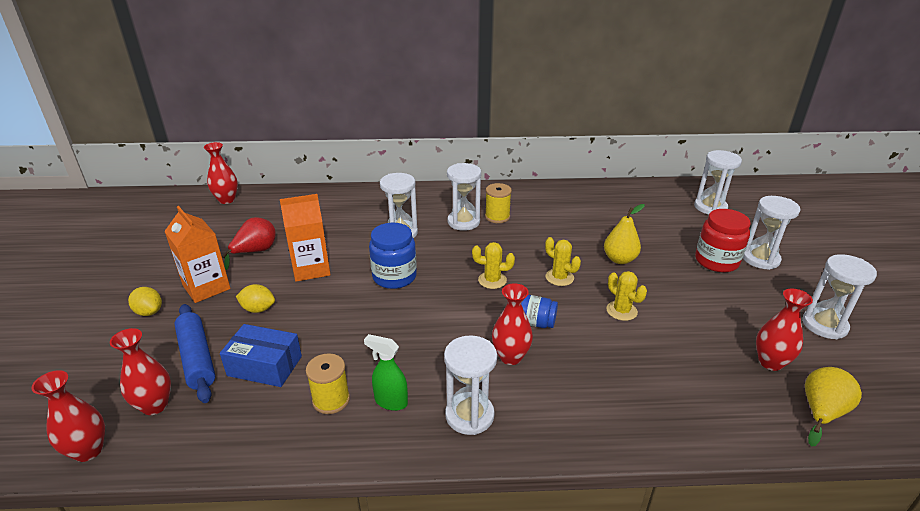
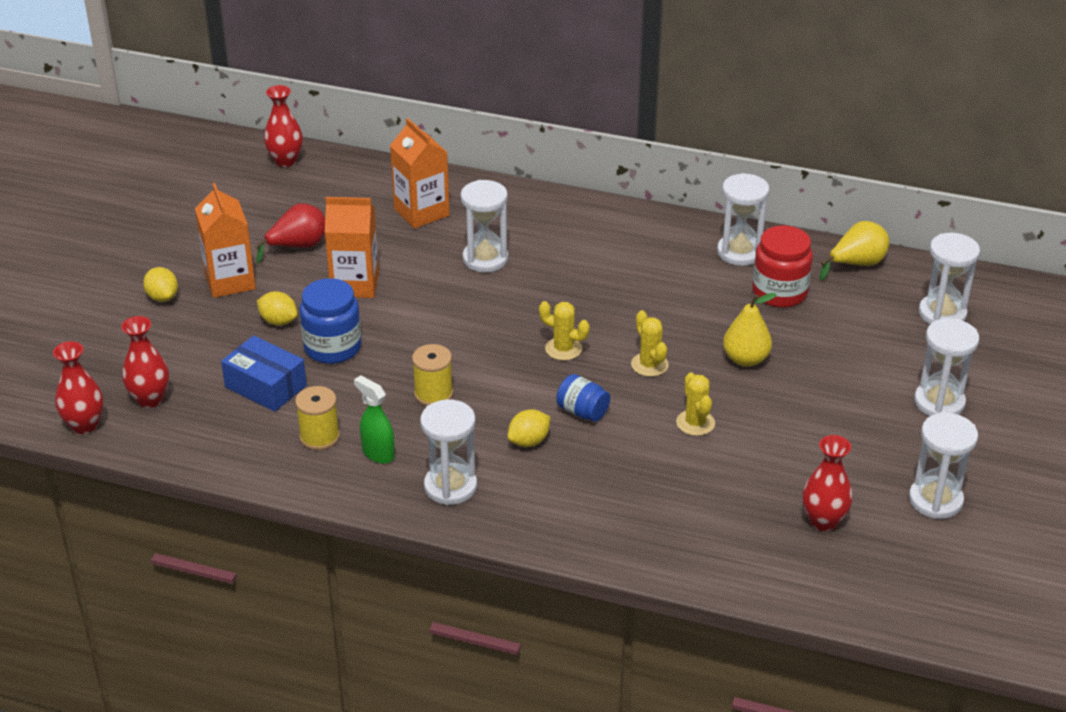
camera: 20 degrees right, 5 degrees up
blue rolling pin [174,304,215,403] -> none
blue jar [369,223,417,289] -> blue jar moved to [300,278,361,364]
white hourglass [447,163,481,231] -> white hourglass moved to [717,173,769,266]
yellow spool [485,183,512,223] -> yellow spool moved to [412,344,453,406]
red vase [492,283,533,365] -> yellow lemon [508,409,550,447]
red jar [695,209,751,273] -> red jar moved to [752,225,813,308]
yellow pear [805,367,862,447] -> yellow pear moved to [820,221,889,280]
none -> orange carton [390,118,450,229]

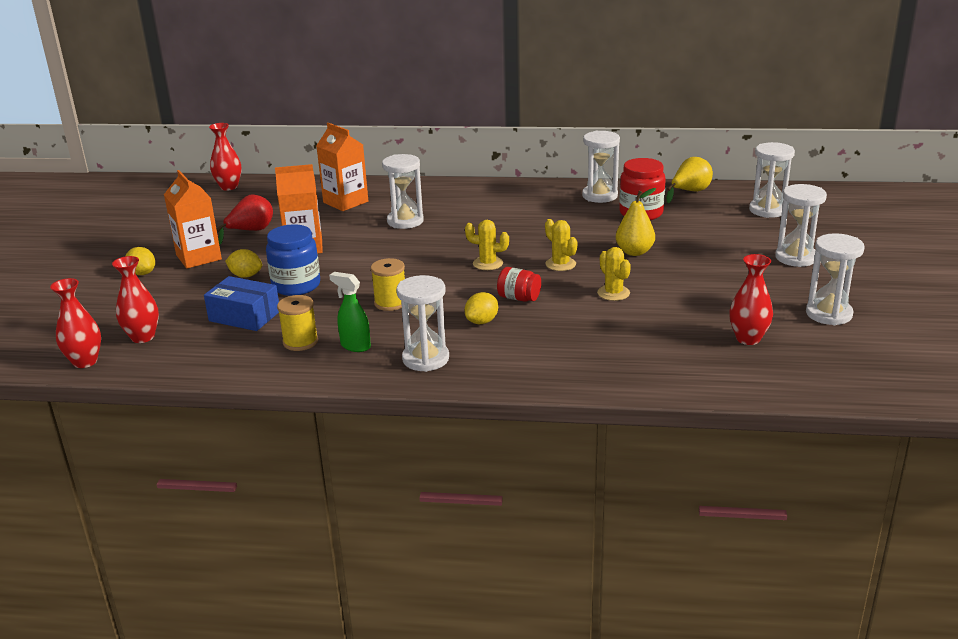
camera: 10 degrees left, 10 degrees down
blue jar [556,374,610,422] -> red jar [497,267,541,302]

